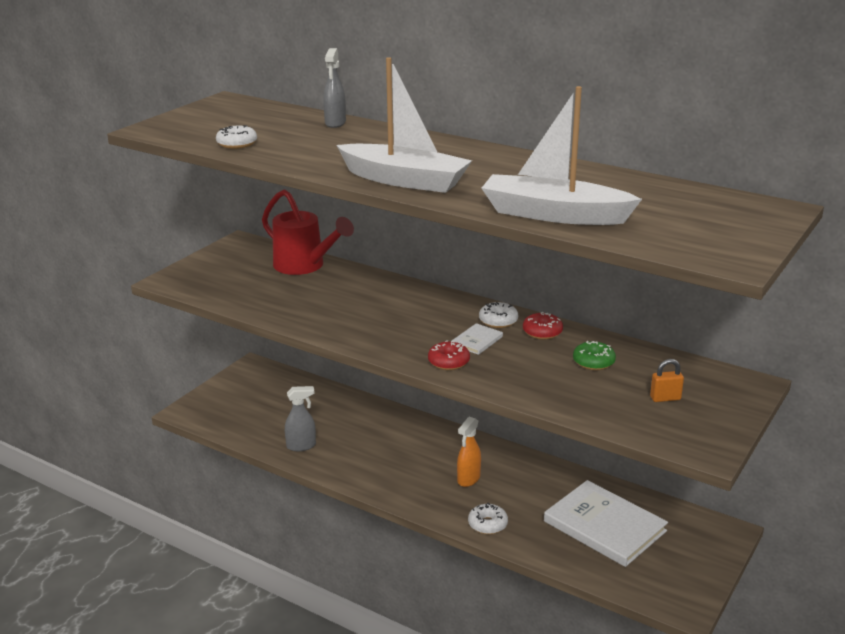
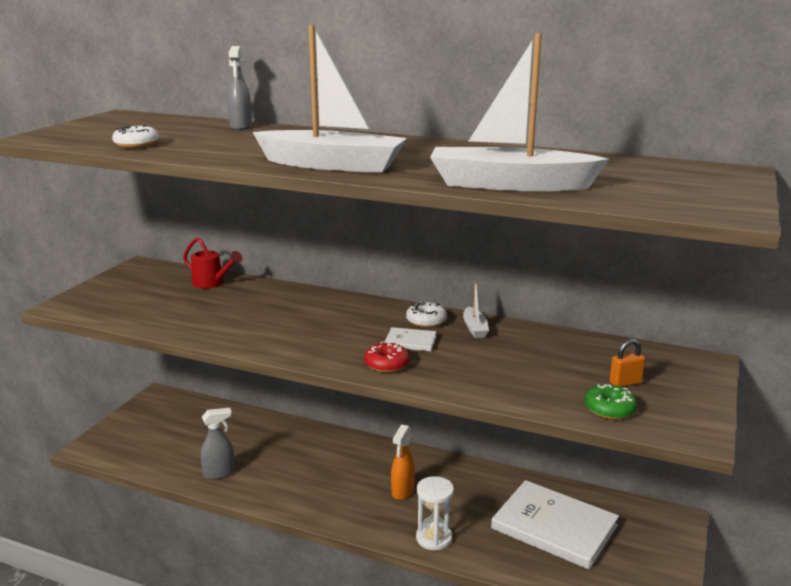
camera: 10 degrees left, 5 degrees down
red watering can [262,189,354,275] -> red watering can [183,237,242,289], size x0.59
white book [452,323,503,355] -> white book turned 75 degrees clockwise [384,327,437,352]
white donut [468,503,508,534] -> white hourglass [416,476,454,551]
red donut [523,312,563,340] -> white boat [463,281,489,338]
green donut [573,341,616,370] -> green donut moved to [585,384,637,420]

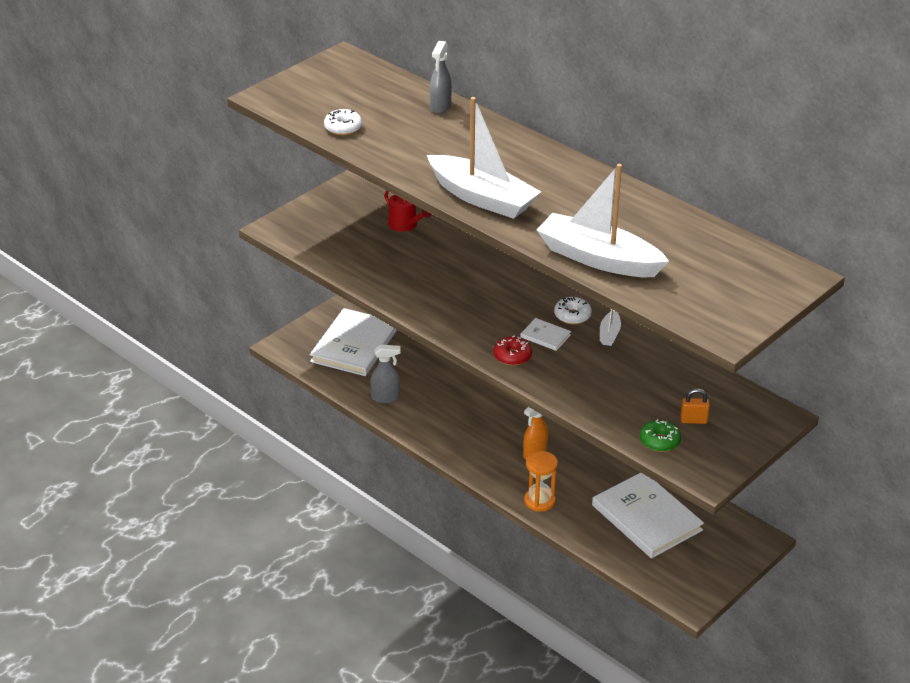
camera: 20 degrees right, 15 degrees up
white hourglass [416,476,454,551] -> orange hourglass [524,451,558,512]
none -> white book [310,308,397,376]

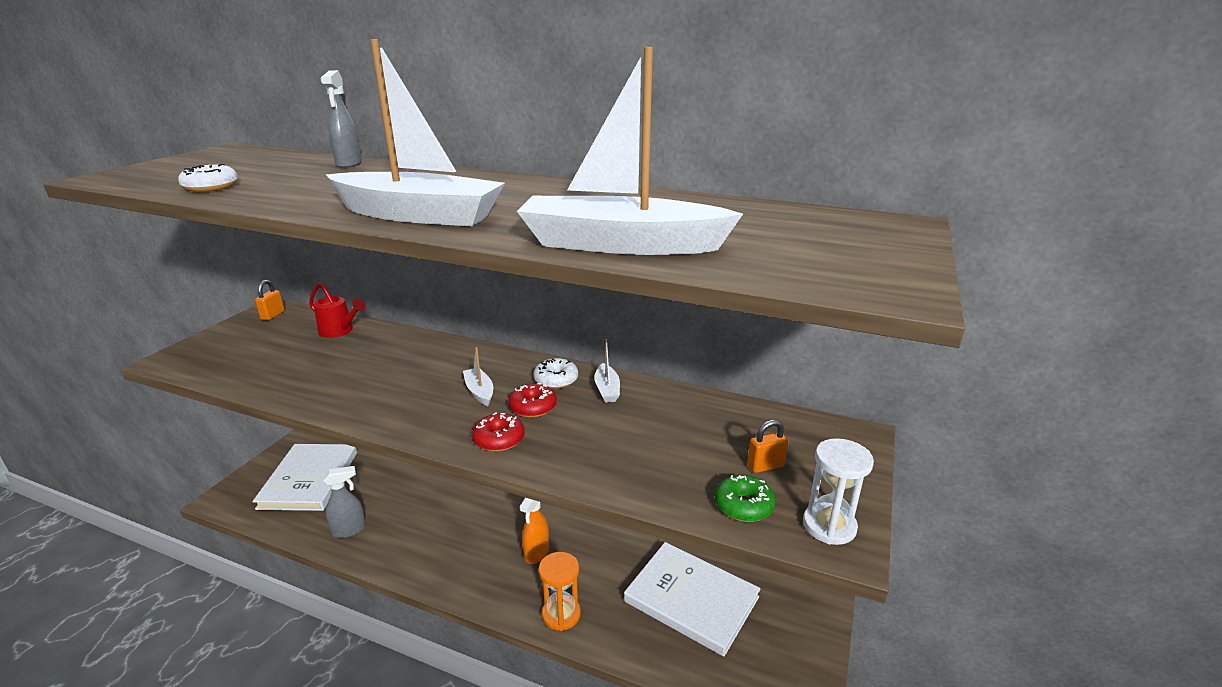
camera: 20 degrees left, 10 degrees down
white book [520,318,571,351] -> red donut [508,383,557,418]
none -> orange padlock [255,280,285,321]
none -> white boat [463,347,493,406]
none -> white hourglass [803,438,874,545]

